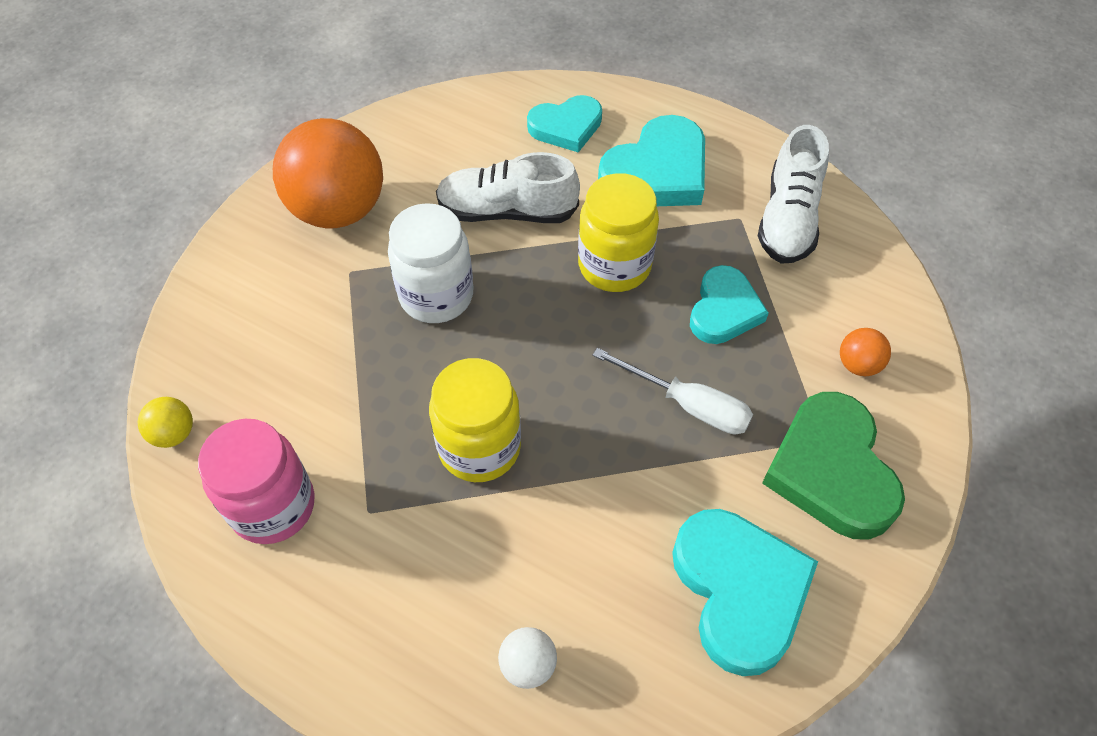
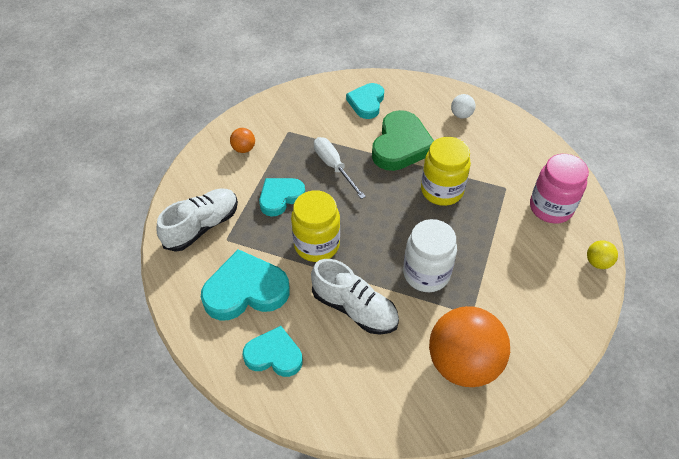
camera: 150 degrees left, 5 degrees down
turquoise heart [672,509,818,676] -> turquoise heart [346,83,384,119], size x0.65
green heart [762,392,905,539] -> green heart moved to [372,110,434,171]

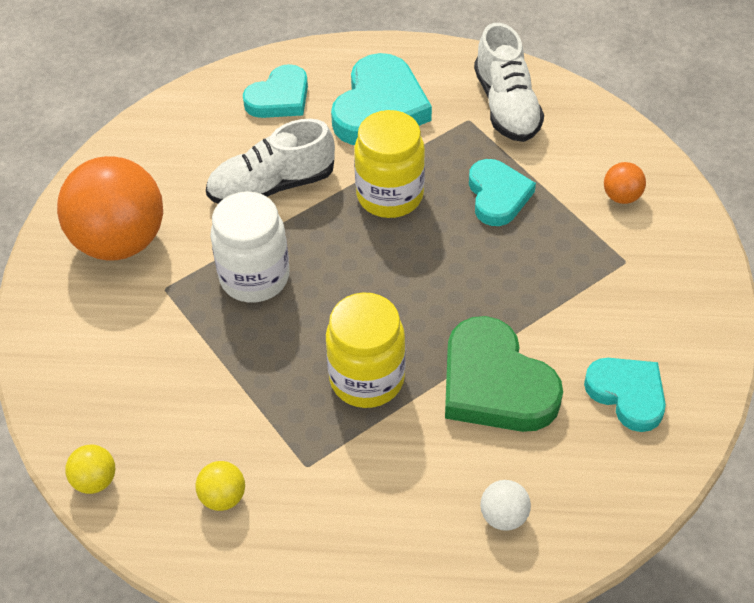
camera: 125 degrees right, 0 degrees up
white screwdriver [314,137,366,199] -> none
pink jar [530,154,589,224] -> yellow ball [196,461,245,511]

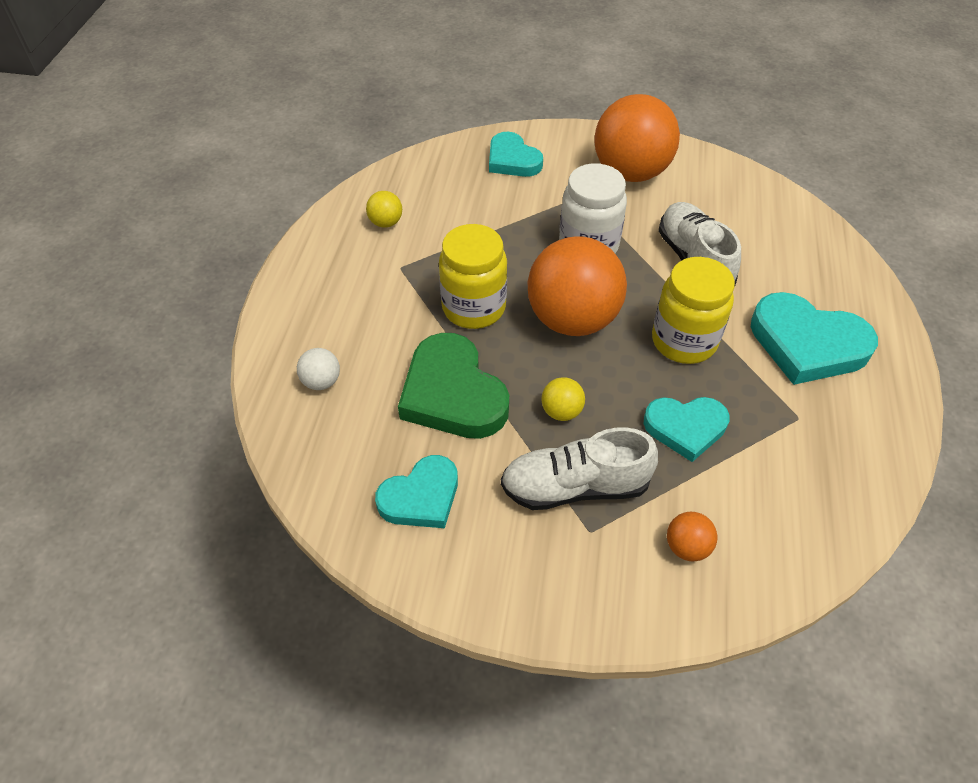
camera: 95 degrees right, 0 degrees up
yellow ball [66,444,115,494] -> yellow ball moved to [541,377,585,421]
turquoise heart [243,64,308,118] -> turquoise heart moved to [489,132,543,177]
green heart [445,316,563,432] -> green heart turned 90 degrees counterclockwise [398,333,509,439]
white shoe [474,23,544,142] -> white shoe moved to [501,428,658,510]
none -> orange ball [527,236,627,336]

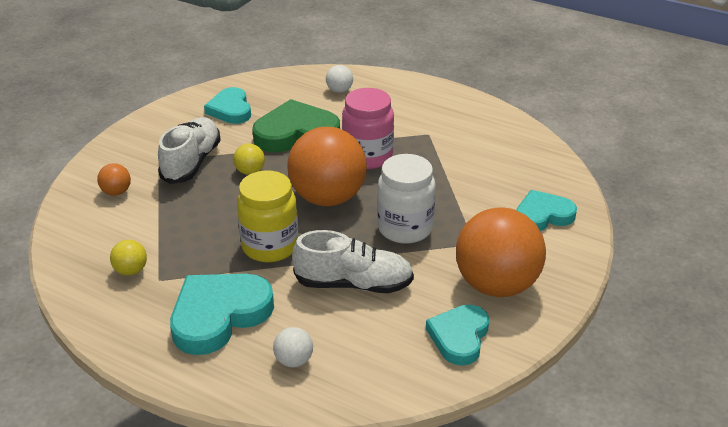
camera: 110 degrees right, 15 degrees down
yellow ball [366,191,402,228] -> yellow ball moved to [110,240,147,276]
yellow jar [439,224,507,329] -> pink jar [342,88,394,169]
turquoise heart [644,397,730,462] -> turquoise heart moved to [426,304,489,366]
none -> white ball [273,327,313,367]

